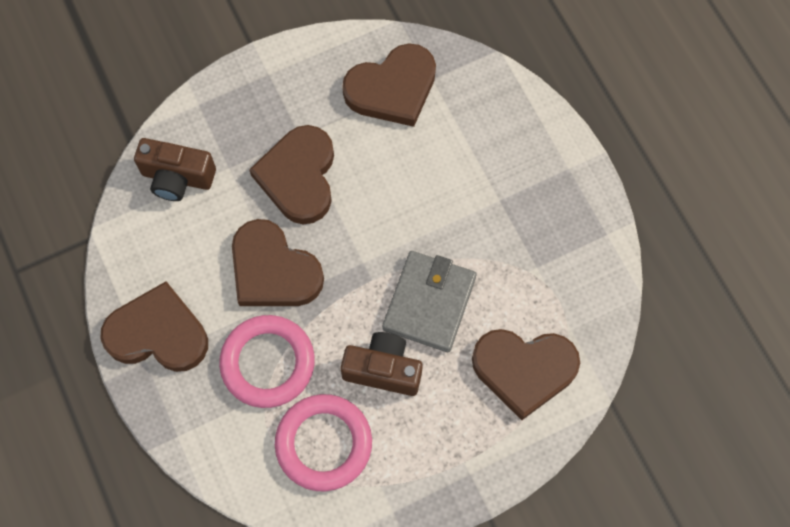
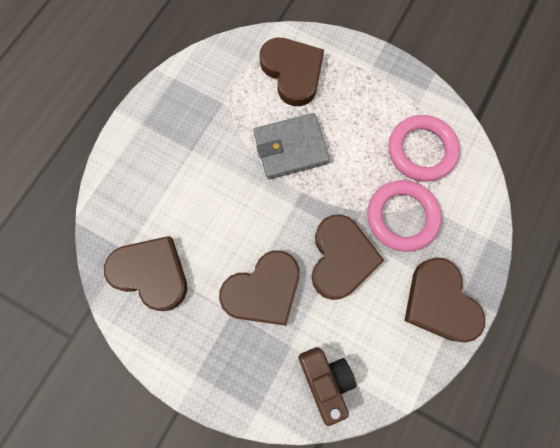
camera: 125 degrees left, 5 degrees up
brown camera [341,332,423,396] -> none

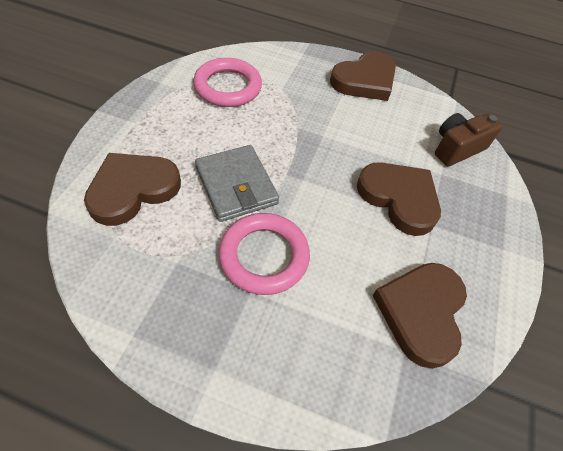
camera: 105 degrees left, 20 degrees down
brown heart [312,214,384,300] -> none
pink ring [367,180,442,252] -> pink ring moved to [218,213,310,295]

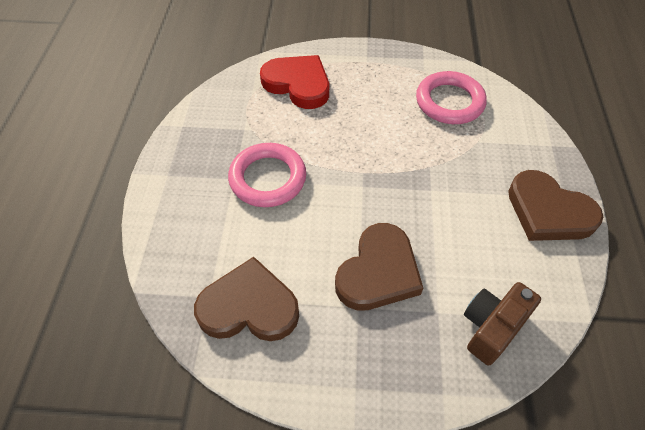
camera: 80 degrees right, 0 degrees up
brown heart [84,153,181,226] -> red heart [260,55,329,109]
grey wallet [195,145,279,222] -> none
brown camera [435,113,503,167] -> brown camera turned 90 degrees counterclockwise [464,282,541,365]

